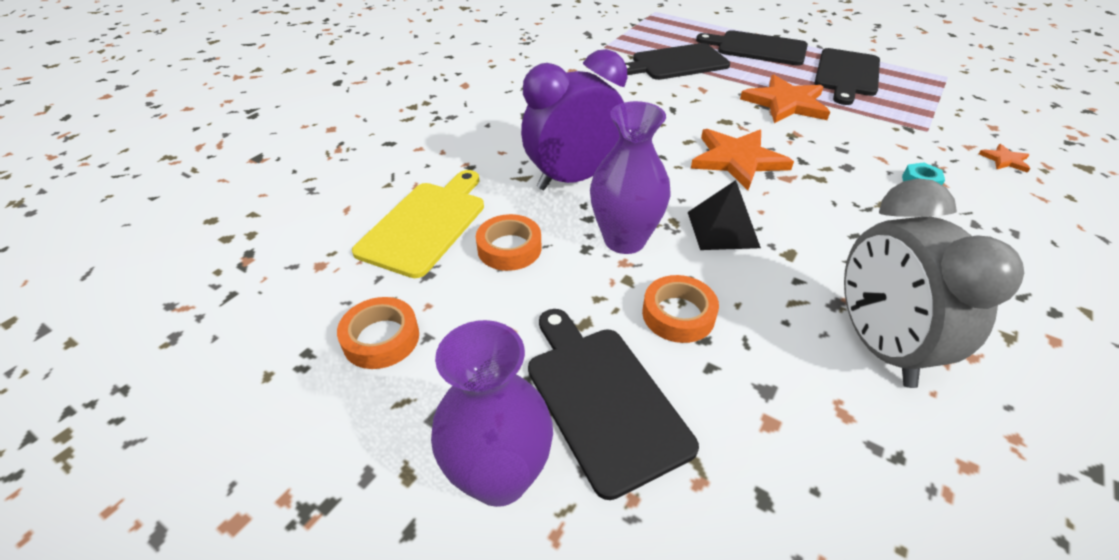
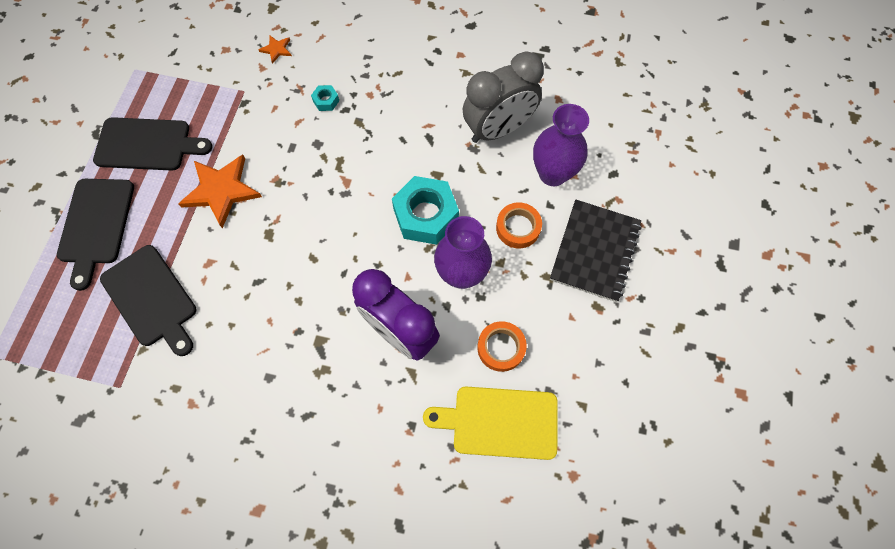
camera: 110 degrees left, 25 degrees up
orange tape [337,297,419,369] -> none
purple vase [431,320,553,507] -> purple vase moved to [533,104,589,186]
black cutting board [528,309,699,500] -> black notebook [550,200,642,302]
black pyramid [688,180,761,250] -> turquoise nut [392,176,459,245]
orange star [691,129,794,190] -> none

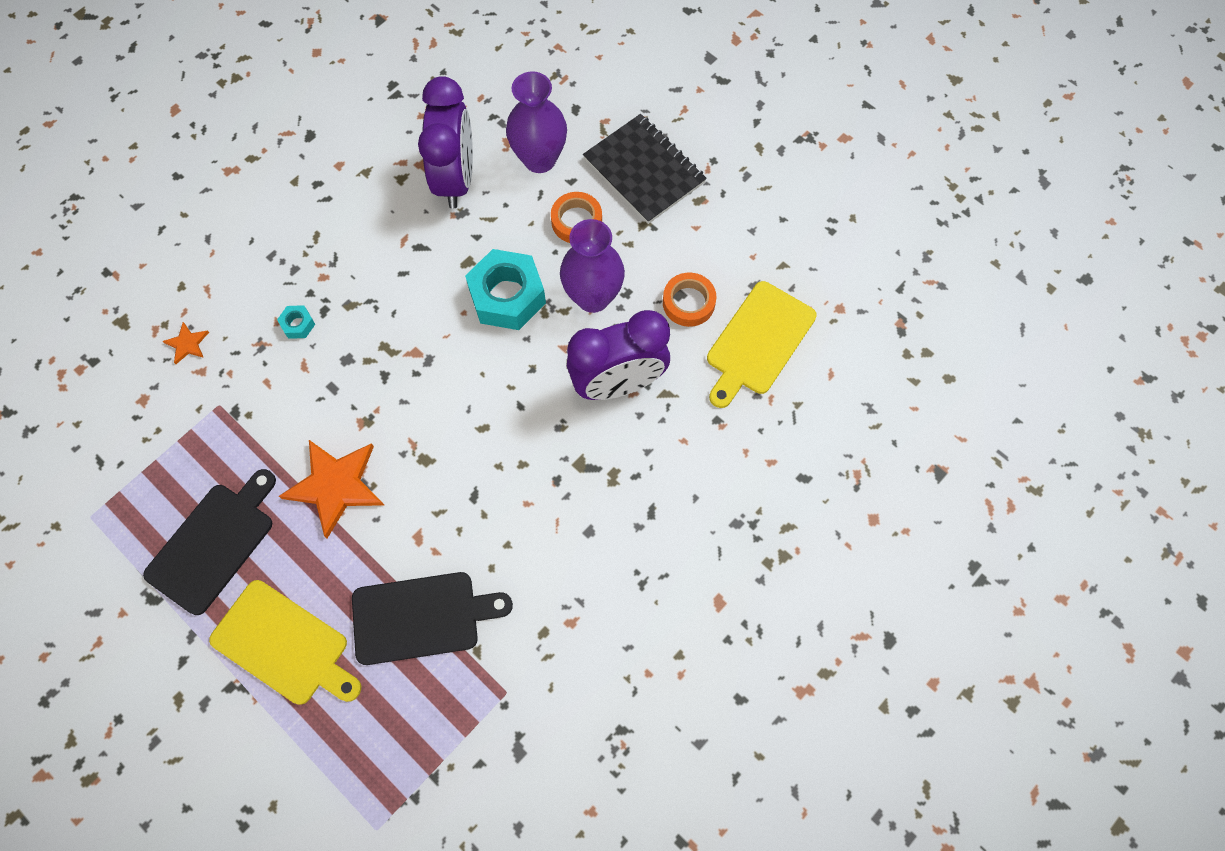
camera: 60 degrees left, 0 degrees up
black cutting board [57,179,134,291] -> yellow cutting board [209,580,361,705]
grey clock [463,51,544,143] -> purple clock [418,76,473,209]

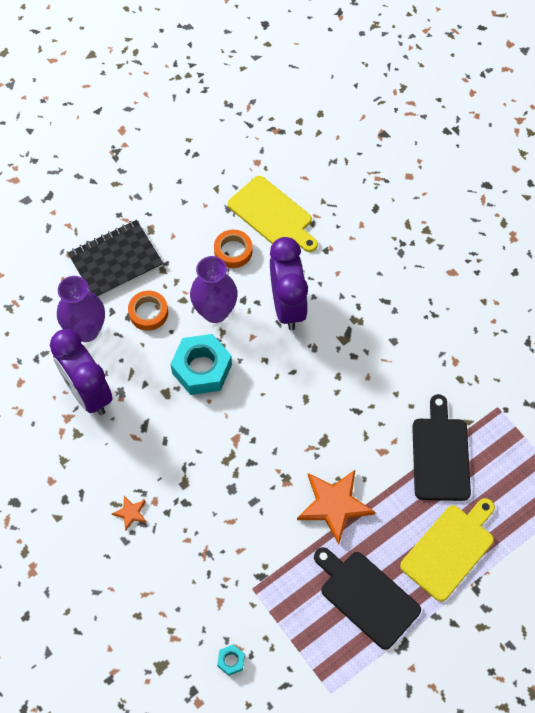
camera: 80 degrees left, 5 degrees down
orange star [162,322,209,364] -> orange star moved to [112,496,147,530]
turquoise nut [277,305,315,339] -> turquoise nut moved to [217,645,245,676]
purple clock [418,76,473,209] -> purple clock turned 135 degrees counterclockwise [50,329,113,415]

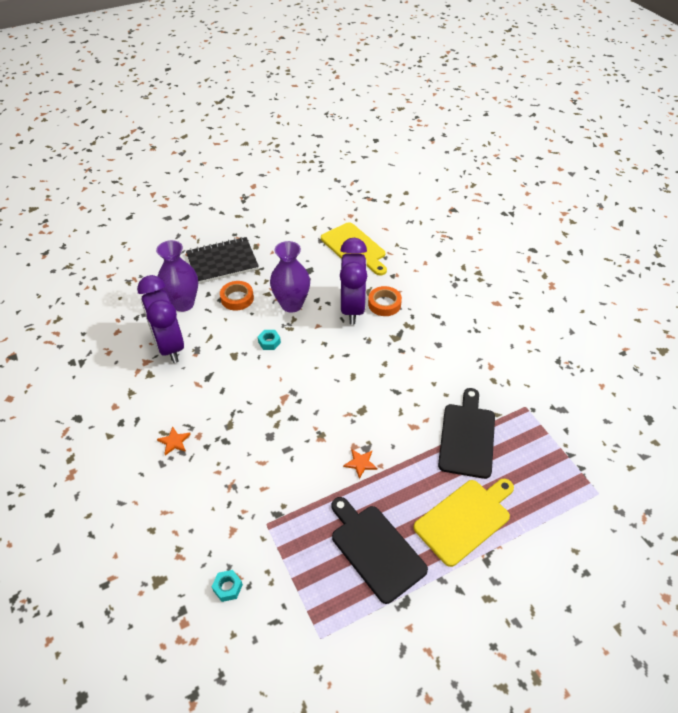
camera: 10 degrees right, 15 degrees down
turquoise nut [170,334,232,395] -> turquoise nut [258,330,281,350], size x0.43
orange tape [214,230,252,268] -> orange tape moved to [368,286,402,316]
orange star [297,470,375,544] -> orange star [343,449,377,479], size x0.46

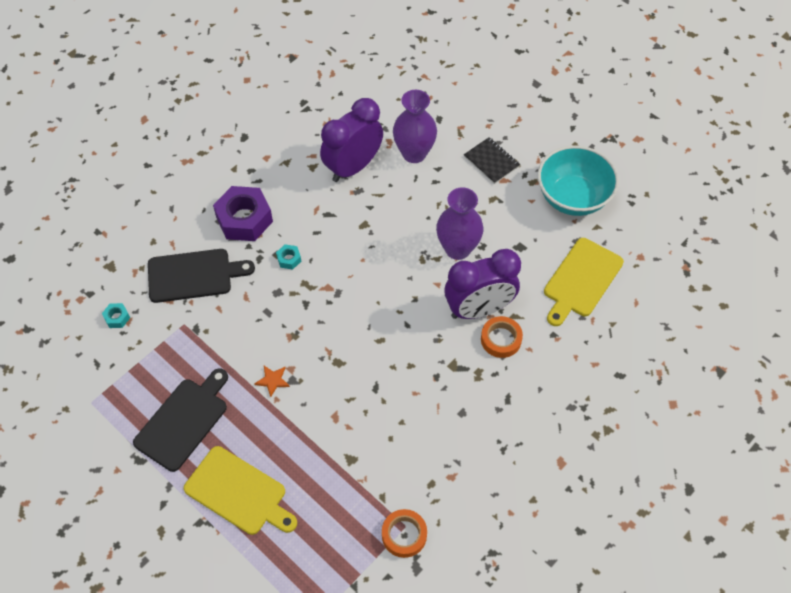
camera: 70 degrees right, 10 degrees up
orange star [157,426,191,455] -> purple nut [213,186,273,241]
black notebook [186,237,259,284] -> black notebook [464,137,520,184], size x0.62
orange tape [220,281,254,311] -> orange tape moved to [382,509,427,558]
turquoise nut [258,330,281,350] -> turquoise nut moved to [276,244,301,270]
black cutting board [438,388,495,479] -> black cutting board moved to [148,249,255,303]
none -> turquoise bowl [538,145,619,216]

